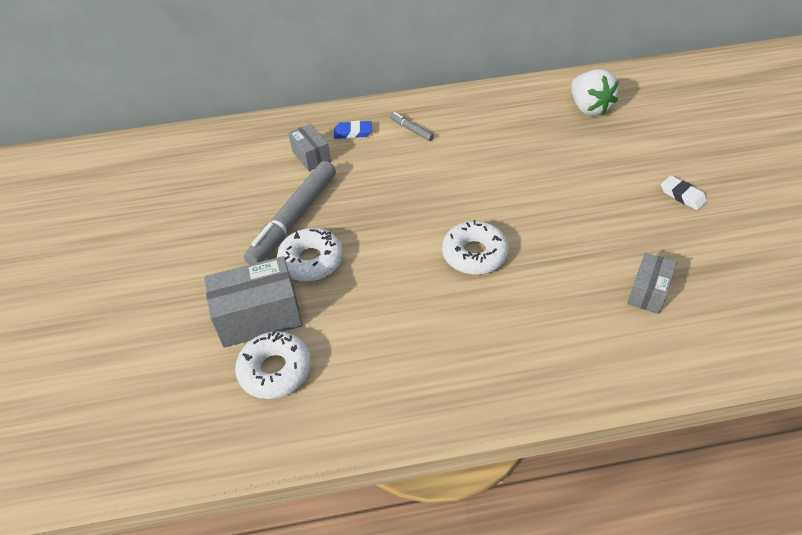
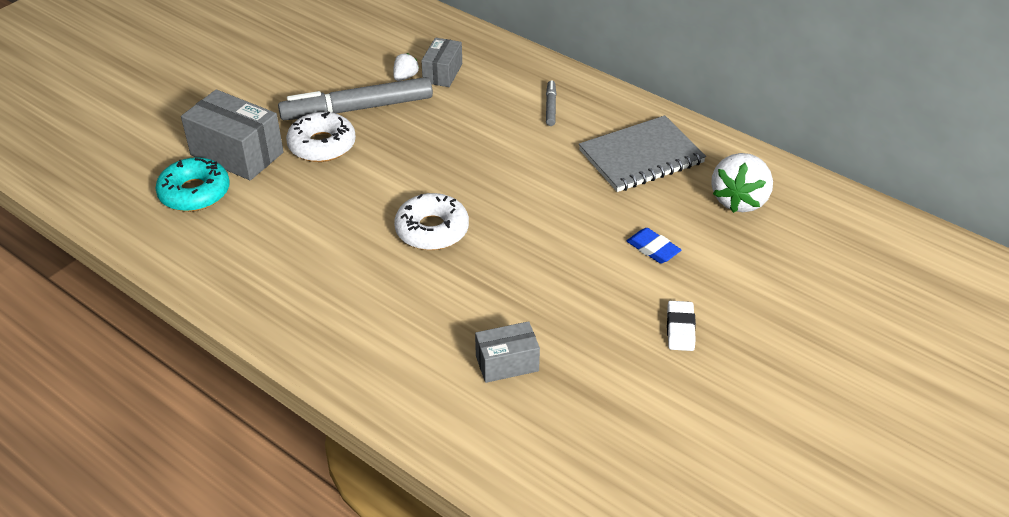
camera: 45 degrees right, 5 degrees down
white donut [235,331,311,399] -> turquoise donut [155,157,230,212]
blue eraser [334,121,372,139] -> blue eraser moved to [627,228,682,264]
none -> white strawberry [393,53,419,81]
none -> grey notebook [579,115,706,192]

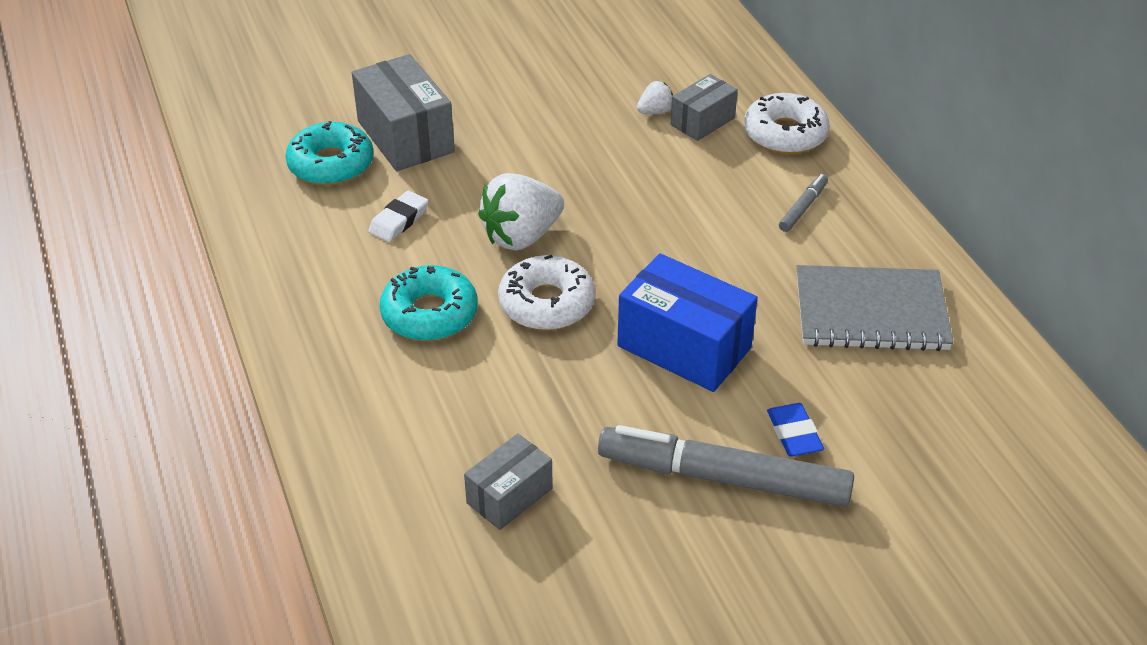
camera: 30 degrees right, 0 degrees up
grey marker [278,77,433,120] -> grey marker moved to [598,425,854,507]
white donut [286,111,356,162] -> white donut moved to [744,93,830,154]
grey box [475,321,540,383] -> grey box turned 60 degrees counterclockwise [464,433,553,530]
white eraser [667,301,696,351] -> white eraser moved to [369,191,428,242]
white strawberry [711,153,773,213] -> white strawberry moved to [478,173,564,251]
none -> turquoise donut [380,265,478,341]
none -> blue box [617,253,758,392]

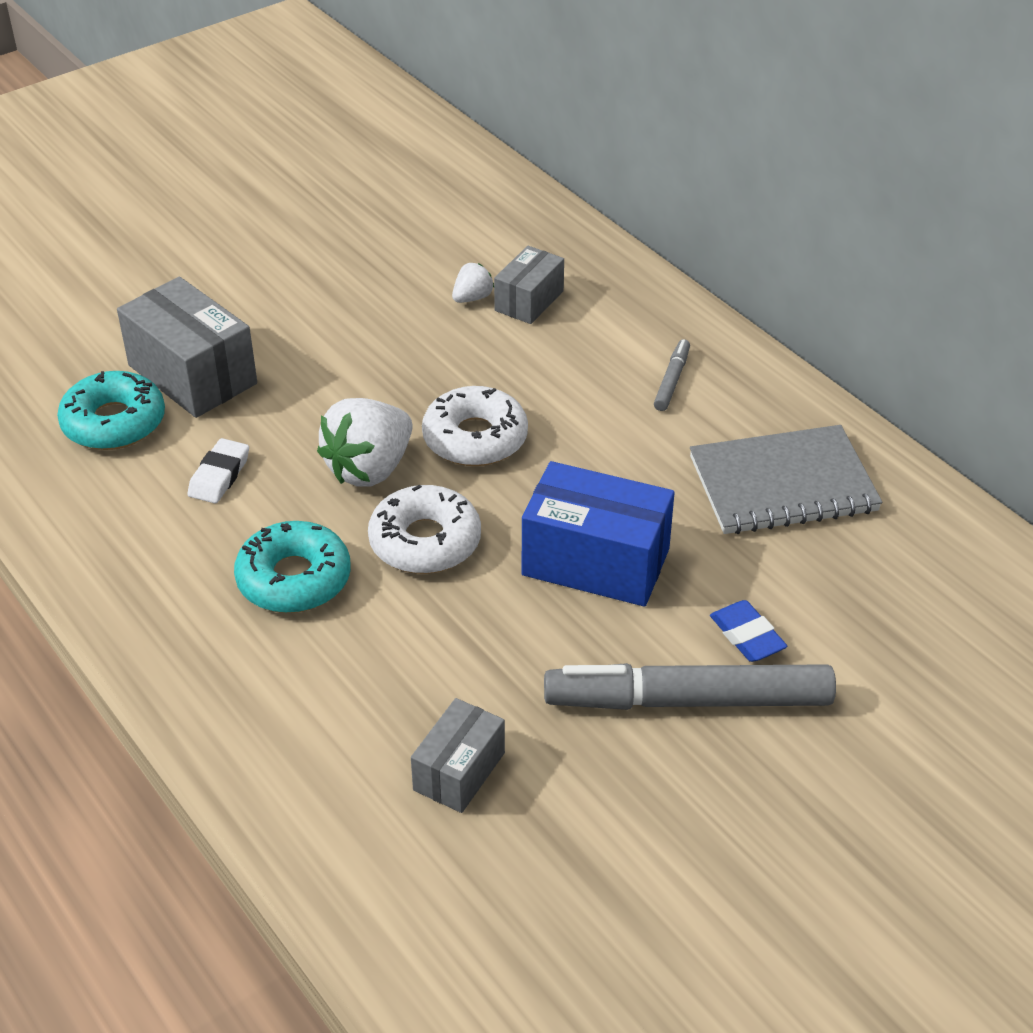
camera: 15 degrees left, 0 degrees up
white donut [744,93,830,154] -> white donut moved to [422,386,528,466]

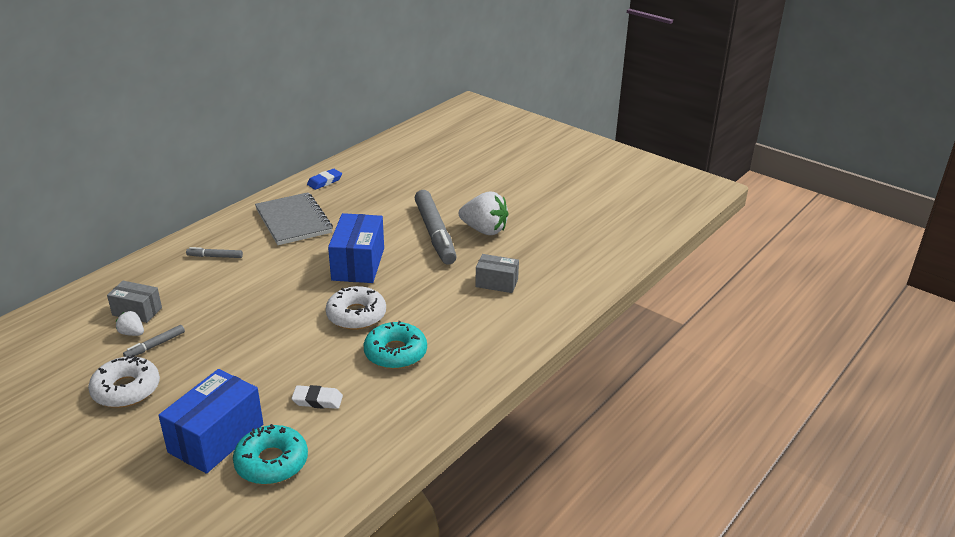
camera: 105 degrees left, 10 degrees down
grey box [117,277,257,418] -> blue box [158,369,263,474]
white strawberry [317,398,412,486] -> white strawberry moved to [459,192,508,235]
white donut [422,386,528,466] -> white donut moved to [88,355,160,408]
blue eraser [710,600,787,662] -> blue eraser moved to [307,169,342,190]
none -> grey marker [123,325,185,357]

